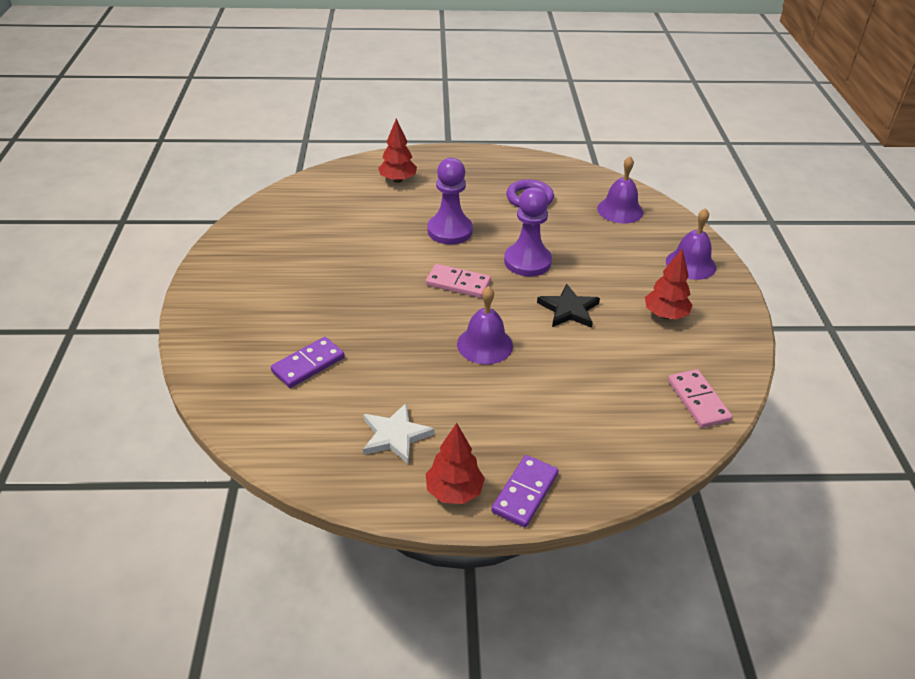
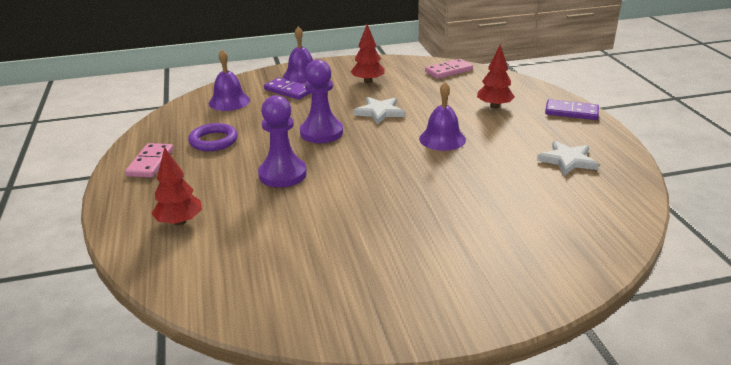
camera: 100 degrees left, 10 degrees down
purple domino [271,337,345,388] -> purple domino moved to [264,77,312,100]
pink domino [426,264,491,298] -> pink domino moved to [125,143,173,178]
red tree [426,423,485,504] -> red tree moved to [477,44,515,109]
black star [537,283,600,328] -> white star [354,97,405,125]

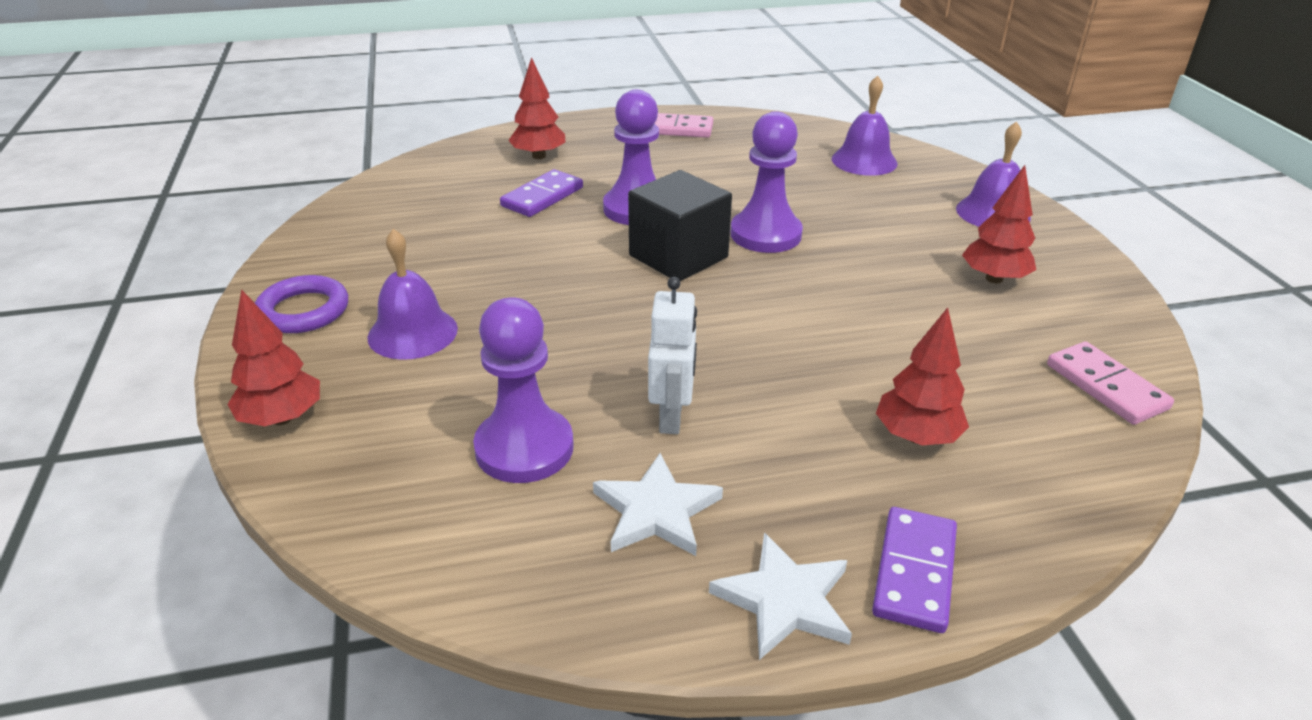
camera: 90 degrees right, 5 degrees up
purple ring [188,123,238,151] -> purple ring moved to [255,275,348,333]
purple domino [264,77,312,100] -> purple domino moved to [500,169,583,217]
white star [354,97,405,125] -> white star moved to [709,532,852,660]
purple bell [419,82,466,151] -> purple bell moved to [367,229,458,360]
none -> red tree [227,289,320,426]
none -> purple pawn [473,298,574,483]
none -> black cube [628,170,732,281]
none -> white robot [648,277,697,434]

